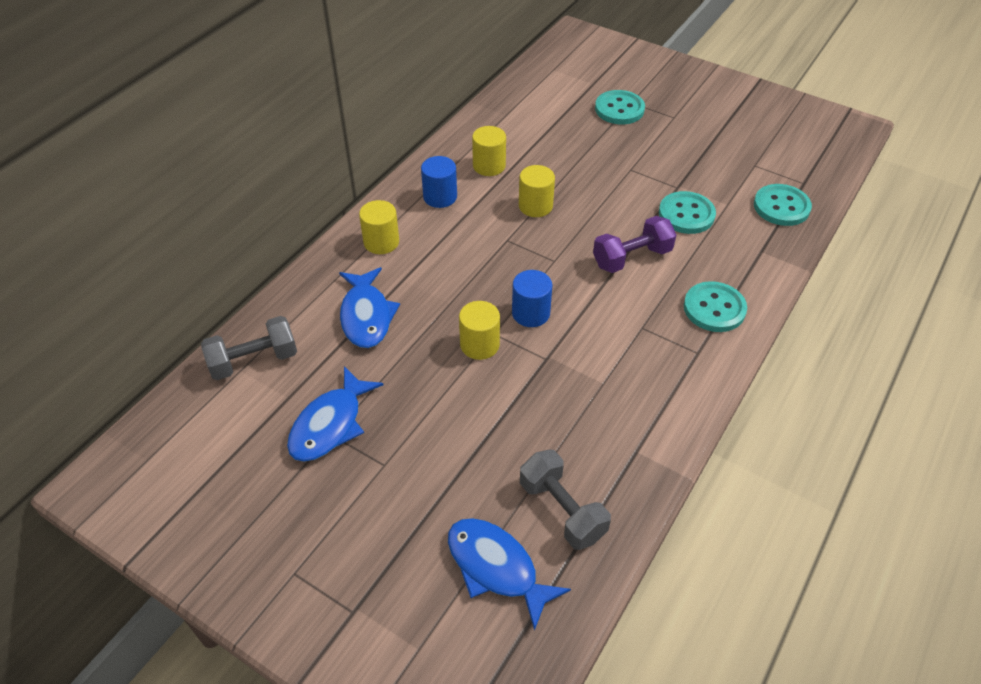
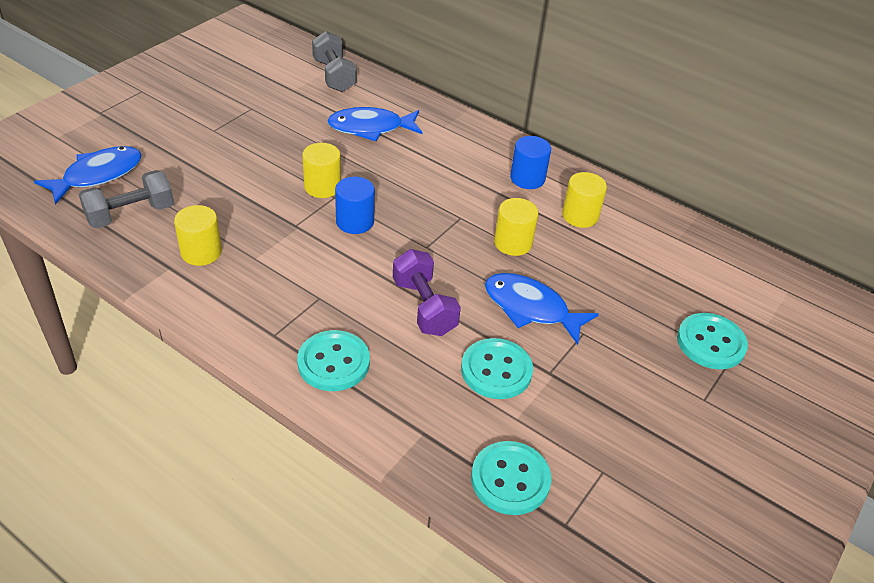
camera: 90 degrees right, 5 degrees down
blue fish [287,366,384,462] -> blue fish moved to [485,273,599,345]
yellow cylinder [359,200,399,254] -> yellow cylinder moved to [174,205,222,266]

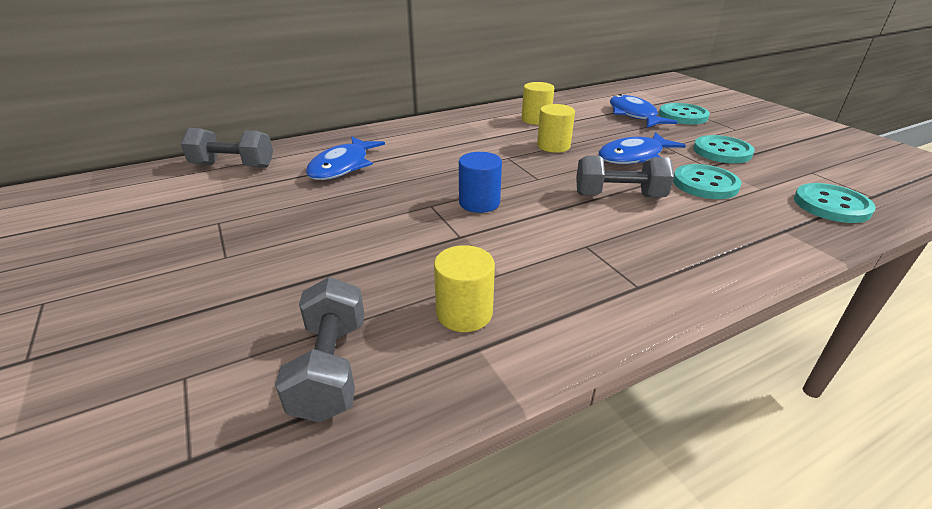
camera: 60 degrees left, 10 degrees down
blue fish [34,146,142,205] -> blue fish moved to [610,94,677,128]
turquoise button [297,330,370,391] -> turquoise button moved to [693,135,755,163]
yellow cylinder [302,143,341,198] -> none
purple dumbbell [393,249,461,336] -> grey dumbbell [576,156,674,197]
blue cylinder [510,136,551,189] -> none

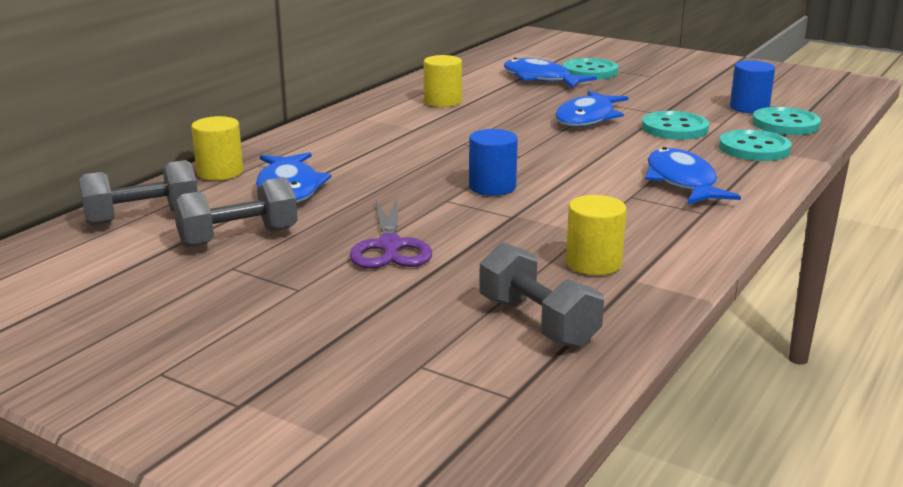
camera: 30 degrees left, 10 degrees down
yellow cylinder [537,104,575,153] -> yellow cylinder moved to [191,116,243,180]
grey dumbbell [576,156,674,197] -> grey dumbbell moved to [173,177,298,248]
turquoise button [693,135,755,163] -> turquoise button moved to [719,129,791,161]
none -> purple scissors [350,198,432,269]
none -> blue fish [645,147,741,204]
none -> blue cylinder [730,60,775,114]

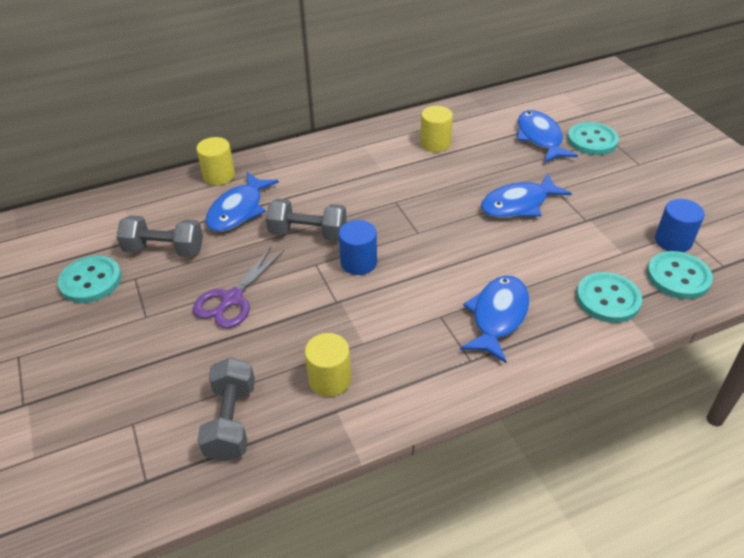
camera: 35 degrees right, 20 degrees up
grey dumbbell [79,160,198,226] -> grey dumbbell moved to [266,198,347,241]
turquoise button [642,111,709,140] -> turquoise button moved to [58,255,122,303]

